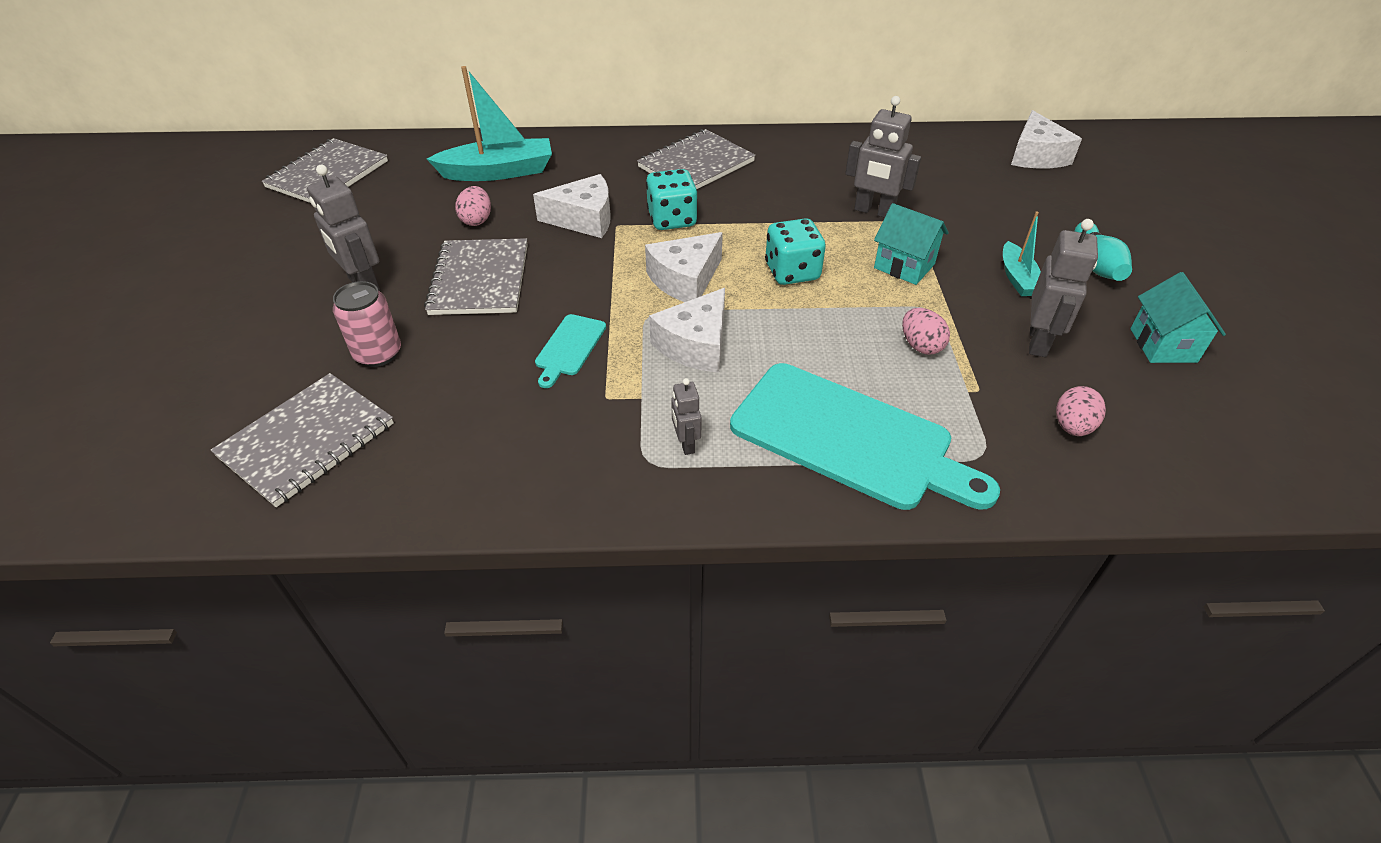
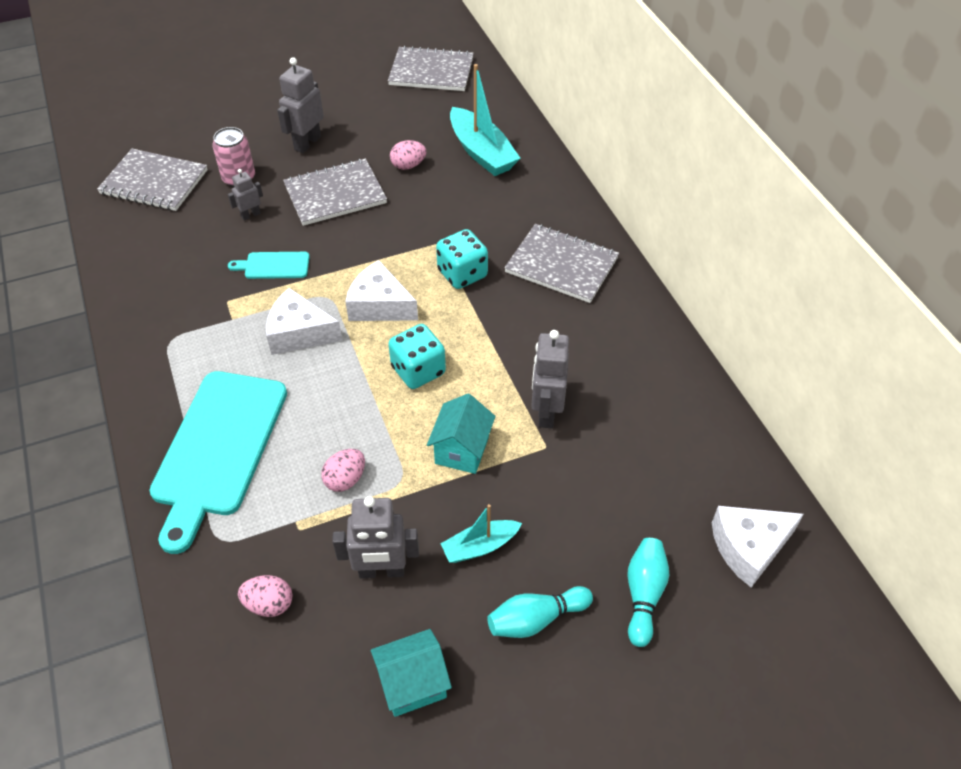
camera: 70 degrees right, 5 degrees up
white cheese [533,174,610,238] -> none
grey robot [671,378,702,455] -> grey robot moved to [228,169,263,221]
none -> turquoise bowling pin [627,538,669,647]

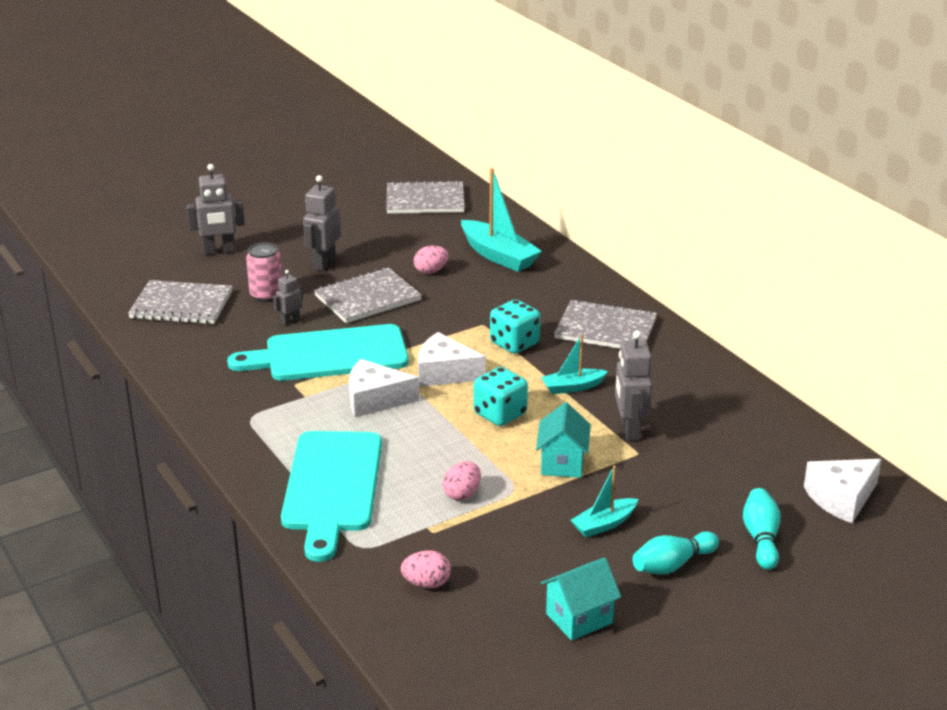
camera: 10 degrees left, 20 degrees down
turquoise cutting board [228,252,310,279] -> turquoise cutting board [227,324,409,381], size x2.23
grey robot [332,496,419,579] -> grey robot moved to [187,164,245,255]
none -> turquoise boat [541,334,608,394]

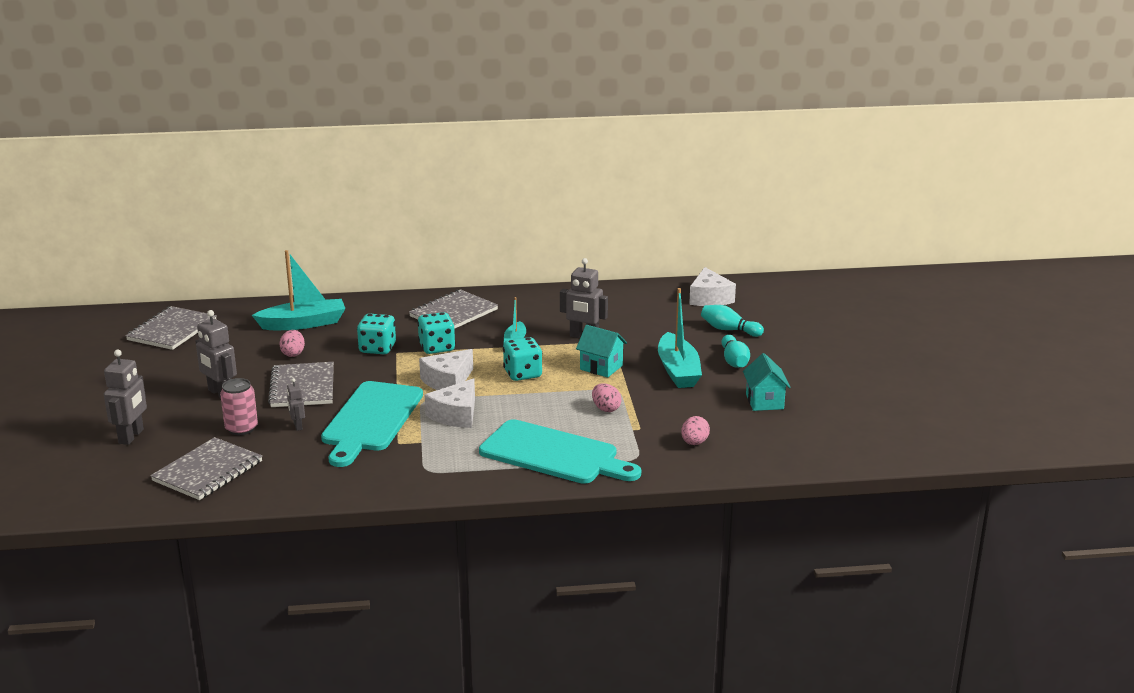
camera: 65 degrees left, 5 degrees down
turquoise boat [571,466,638,538] -> turquoise boat [658,288,702,388], size x1.76
none -> turquoise dice [357,314,396,354]

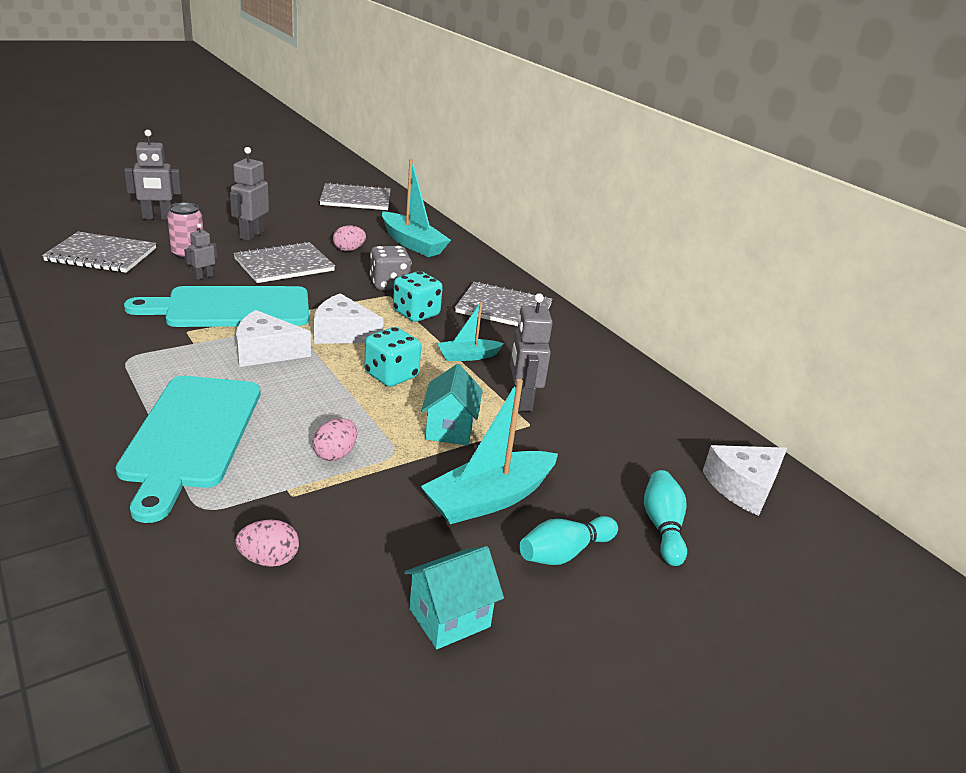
camera: 60 degrees right, 5 degrees up
turquoise dice [357,314,396,354] -> grey dice [370,246,411,290]

